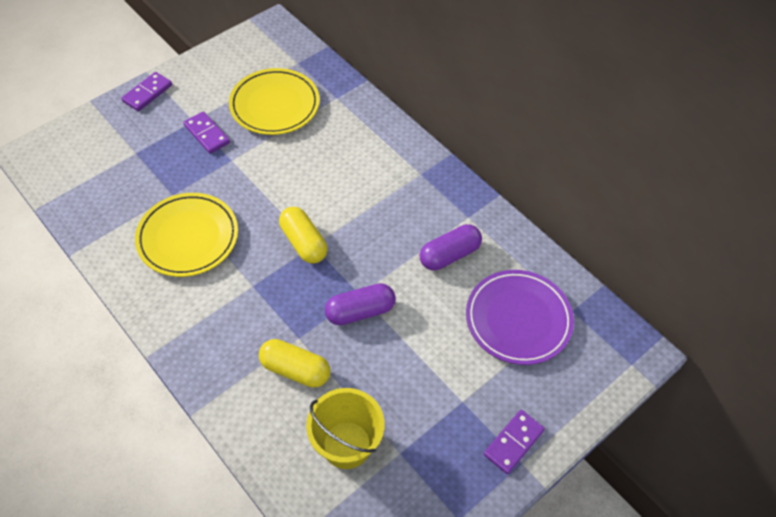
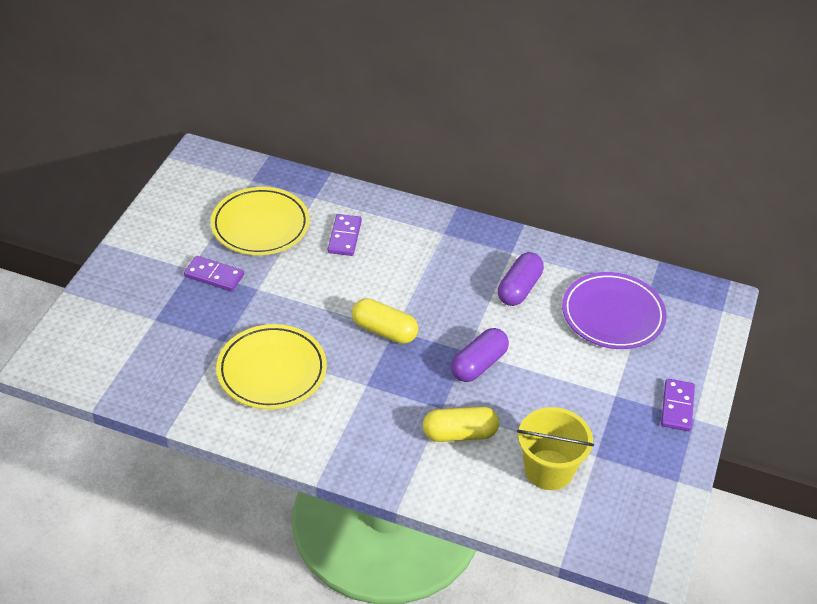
camera: 30 degrees left, 10 degrees down
purple domino [121,72,172,111] -> purple domino moved to [328,214,362,256]

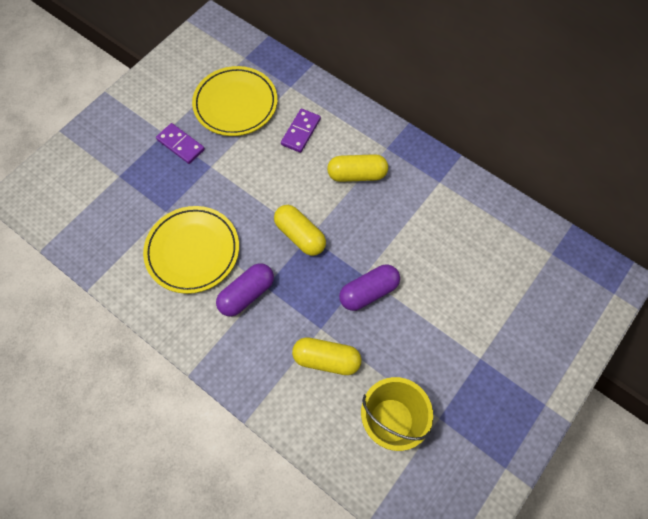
camera: 20 degrees right, 20 degrees up
purple capsule [498,252,544,306] -> purple capsule moved to [216,263,274,317]
purple plate [562,272,666,349] -> none
purple domino [661,379,695,431] -> none
none -> yellow capsule [327,154,388,182]

